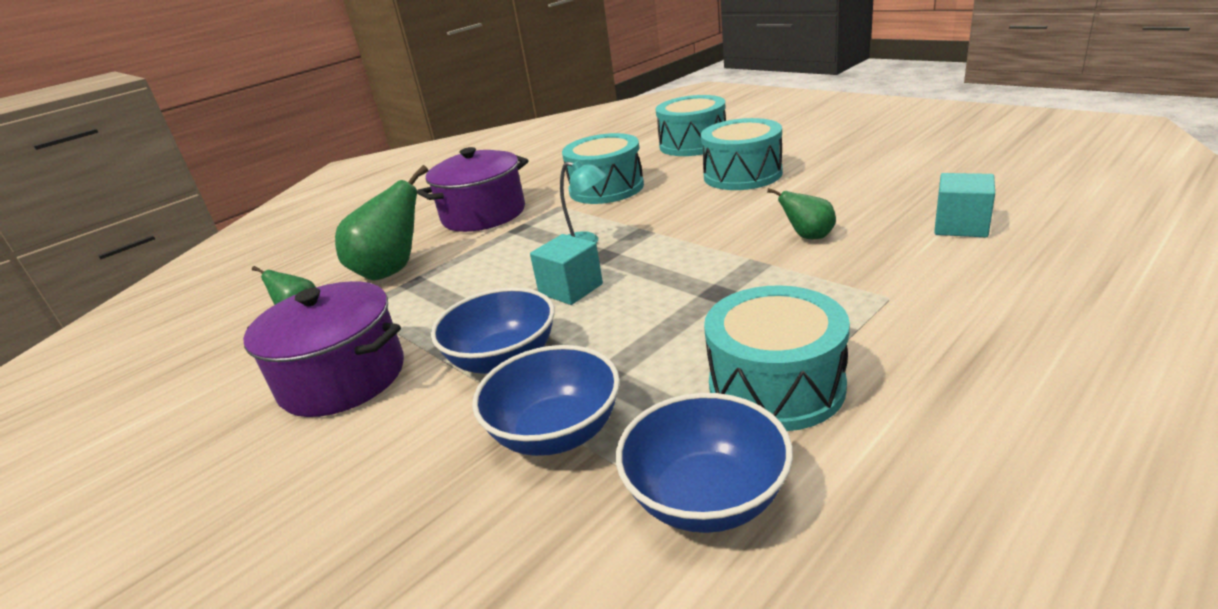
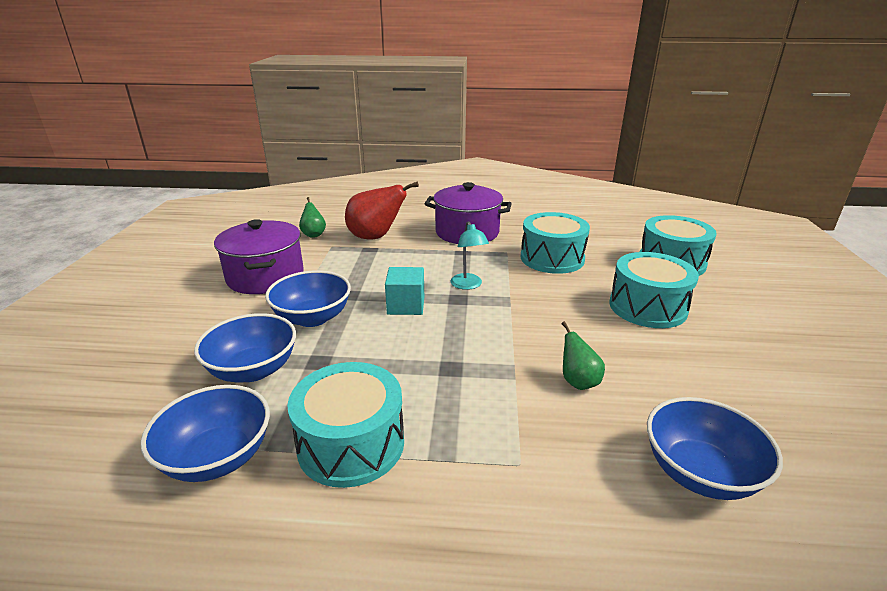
camera: 45 degrees right, 0 degrees up
green pear [335,165,428,281] -> red pear [345,181,419,239]
turquoise cube [934,173,995,237] -> blue bowl [647,397,783,500]

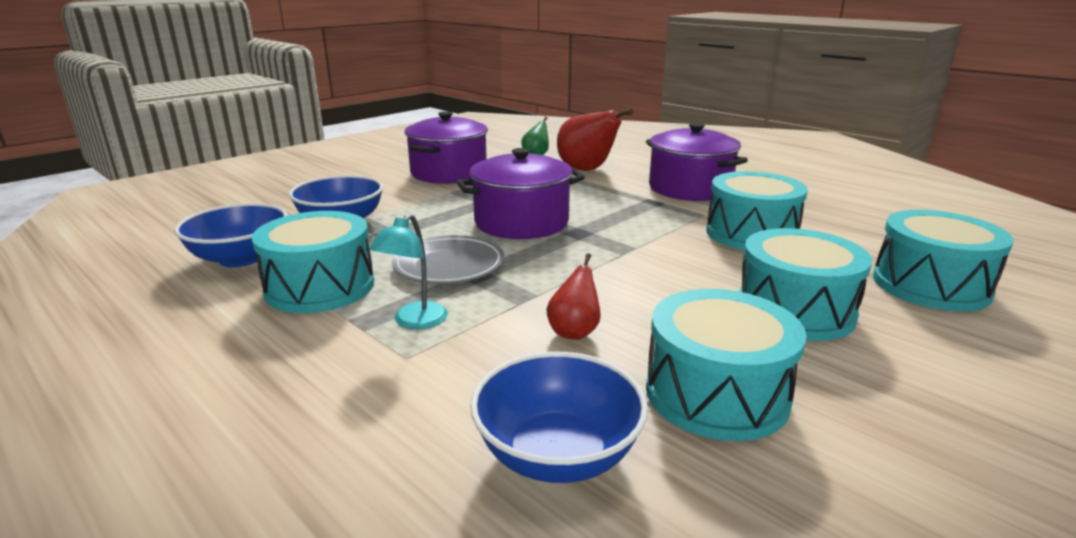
camera: 40 degrees right, 5 degrees down
blue bowl [265,270,351,327] -> none
turquoise cube [385,267,424,315] -> purple pot [456,148,585,239]
turquoise lamp [450,221,489,290] -> turquoise lamp moved to [369,214,448,329]
green pear [561,321,605,390] -> red pear [546,253,601,340]
none -> grey plate [392,235,504,284]
none -> turquoise drum [646,289,807,441]

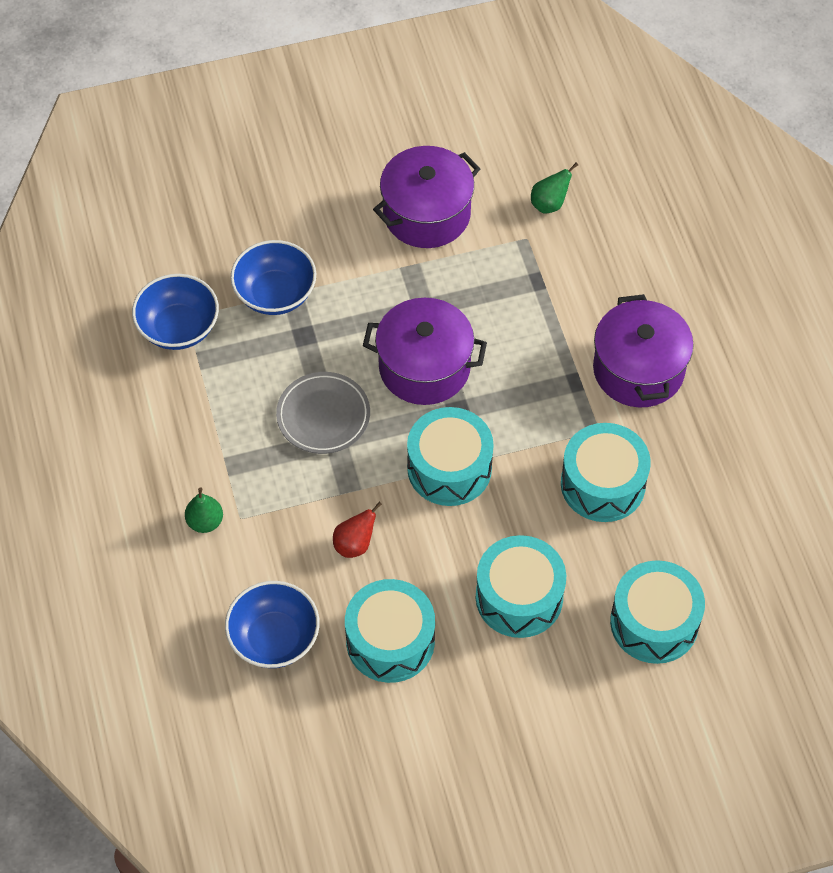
camera: 30 degrees right, 35 degrees up
turquoise drum [252,211,374,313] -> turquoise drum moved to [407,407,494,506]
turquoise lamp [369,214,448,329] -> none
red pear [557,109,633,171] -> none
none -> green pear [185,488,223,533]

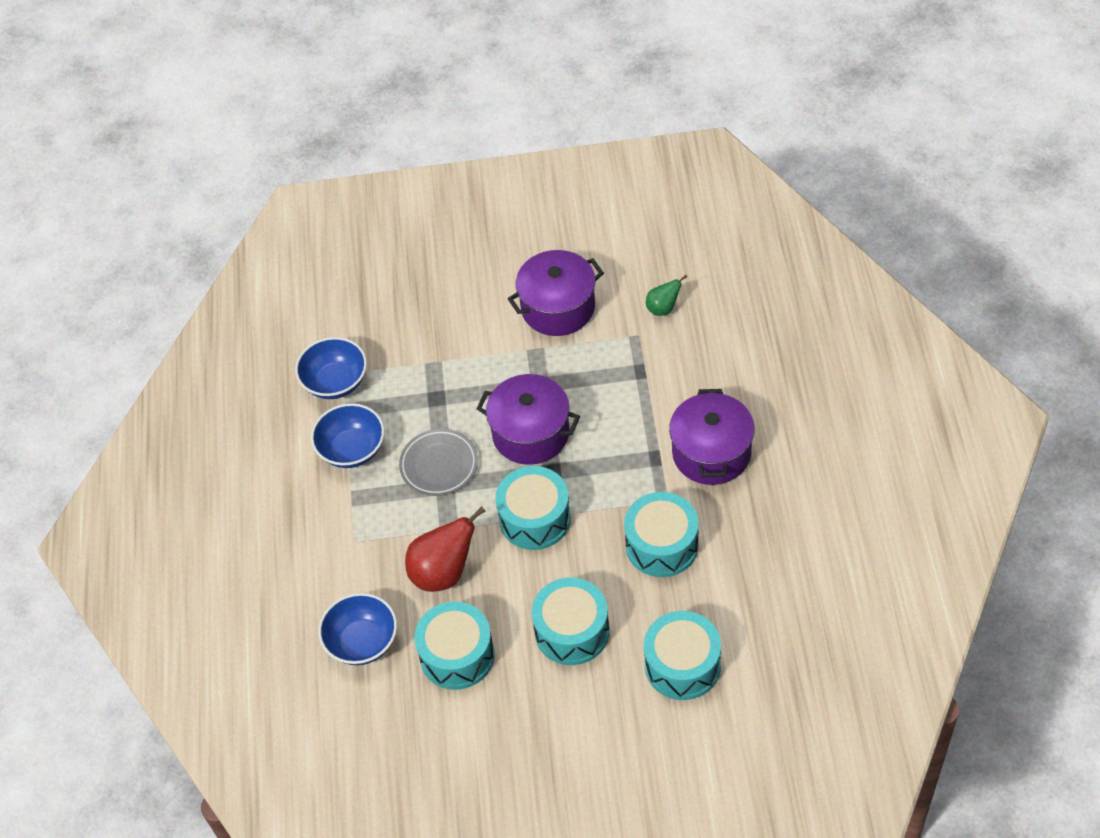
camera: 15 degrees right, 5 degrees down
green pear [185,488,223,533] -> none
blue bowl [230,240,316,315] -> blue bowl moved to [311,403,385,468]
red pear [333,502,382,558] -> red pear [405,506,485,592], size x1.86

